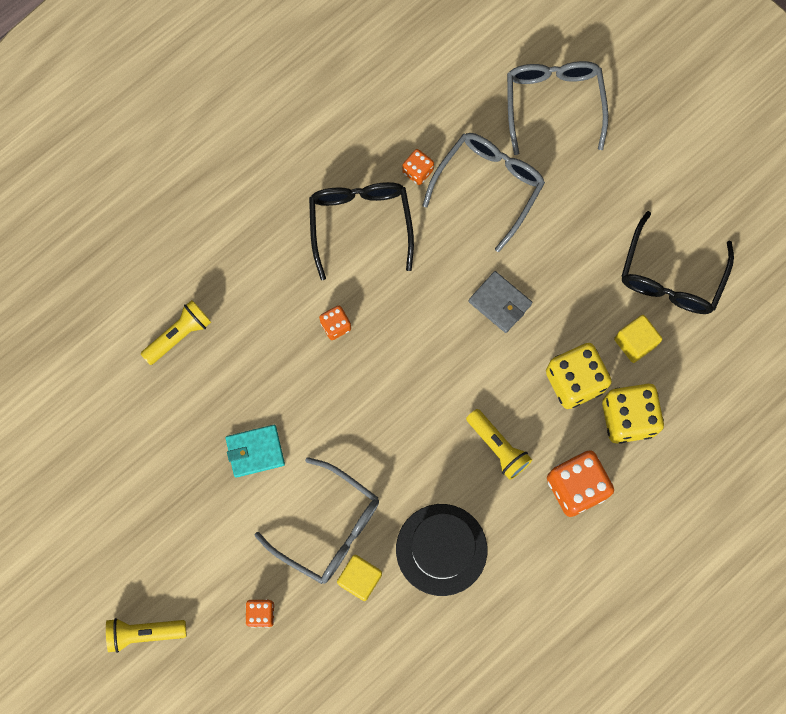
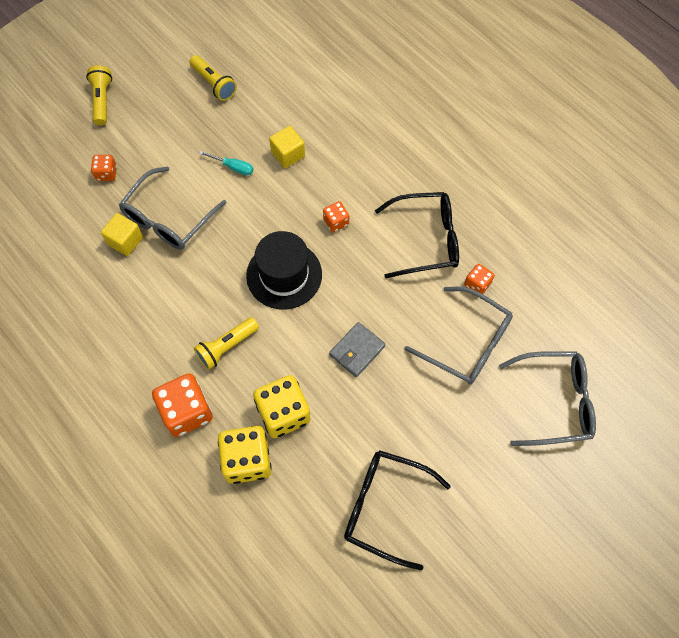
camera: 90 degrees right, 10 degrees down
yellow flashlight [141,300,211,365] -> yellow flashlight moved to [190,55,237,101]
turquoise wallet [226,425,285,478] -> turquoise screwdriver [199,151,253,175]
black hat [396,504,487,596] -> black hat moved to [246,231,322,309]
yellow cube [614,315,662,363] -> yellow cube moved to [269,126,305,168]

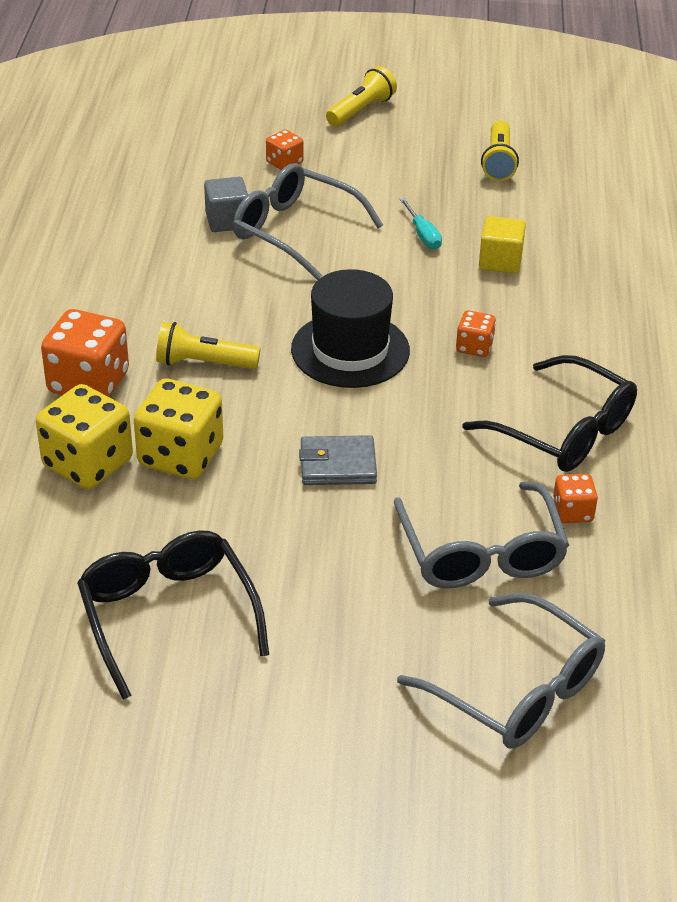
camera: 45 degrees right, 25 degrees down
yellow cube [101,213,143,256] -> grey cube [204,177,248,232]
grey glasses [119,166,226,250] -> grey glasses turned 45 degrees clockwise [233,163,383,280]

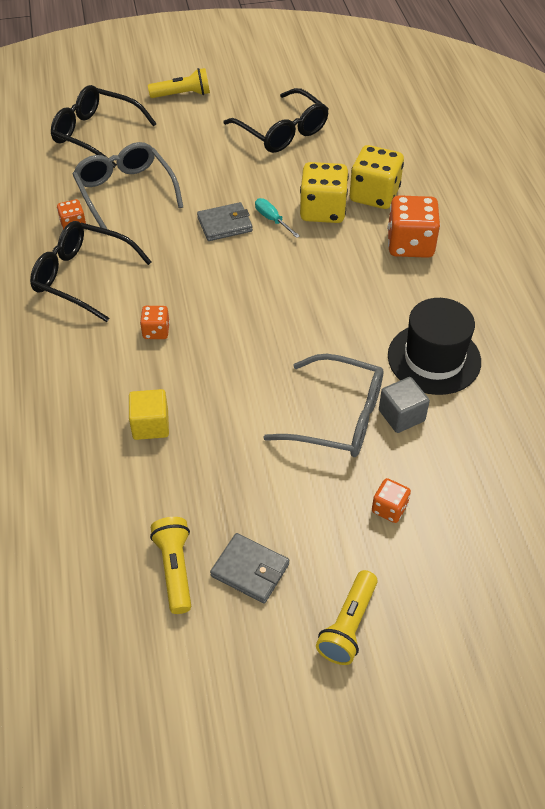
camera: 165 degrees right, 10 degrees up
yellow flashlight [156,322,260,369] -> yellow flashlight moved to [148,68,210,98]
black hat [291,269,410,388] -> black hat moved to [388,298,481,395]
grey glasses [397,593,605,749] -> black glasses [51,85,157,168]
turquoise screwdriver [400,198,442,250] -> turquoise screwdriver moved to [255,198,300,238]
none -> grey wallet [210,533,289,604]

